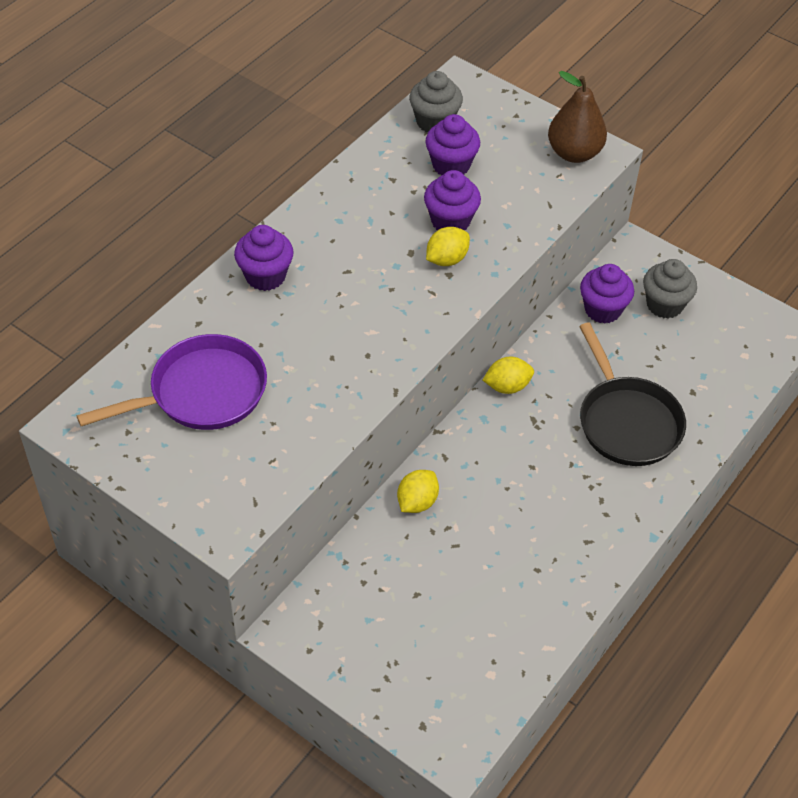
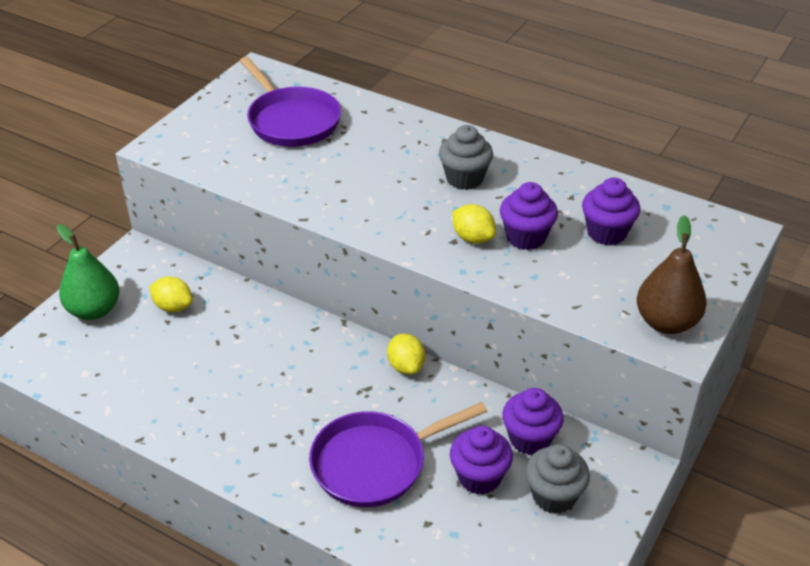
camera: 85 degrees right, 10 degrees down
purple cupcake [234,225,294,291] -> purple cupcake moved to [450,426,513,495]
yellow lemon [397,470,439,513] -> yellow lemon moved to [150,277,193,312]
grey cupcake [409,71,463,132] -> grey cupcake moved to [439,125,493,190]
black pan [579,323,686,466] -> purple pan [309,402,487,507]
none -> green pear [57,224,119,320]

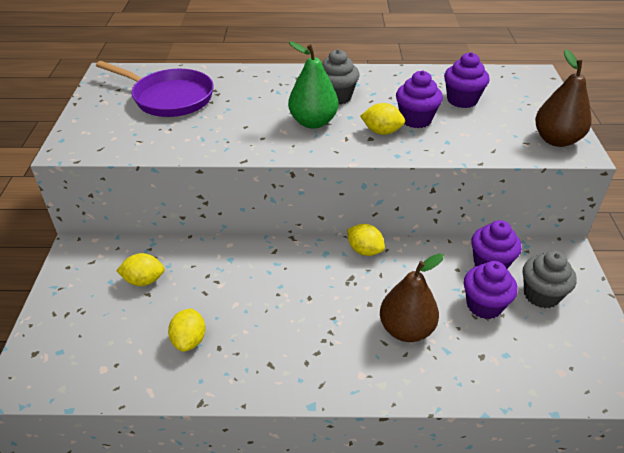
camera: 30 degrees left, 0 degrees up
green pear [57,224,119,320] -> green pear moved to [288,42,338,129]
purple pan [309,402,487,507] -> brown pear [380,254,444,342]
none -> yellow lemon [168,308,206,352]

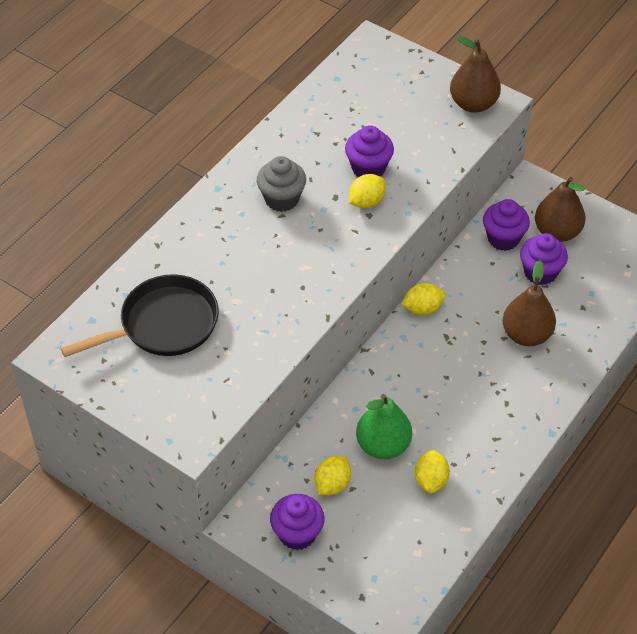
camera: 55 degrees left, 10 degrees up
purple pan [96,61,214,117] -> black pan [61,274,219,357]
yellow lemon [168,308,206,352] -> yellow lemon turned 60 degrees clockwise [415,450,450,494]
green pear [288,42,338,129] -> green pear moved to [356,394,412,459]
purple cupcake [444,52,490,108] -> purple cupcake moved to [270,494,325,550]
grey cupcake [523,251,577,308] -> brown pear [535,177,586,242]

